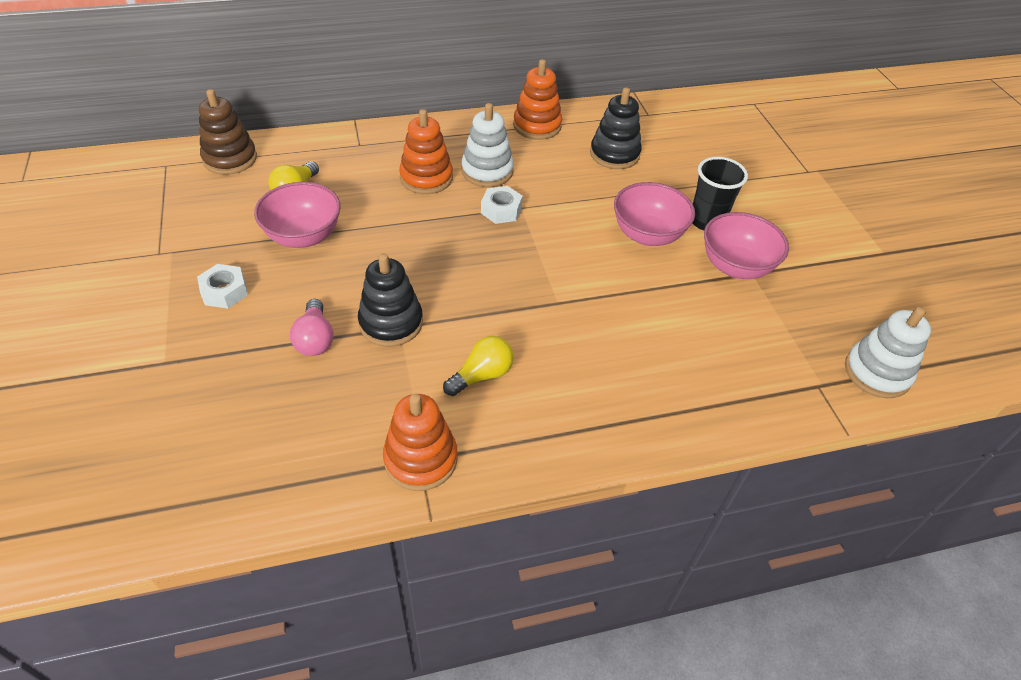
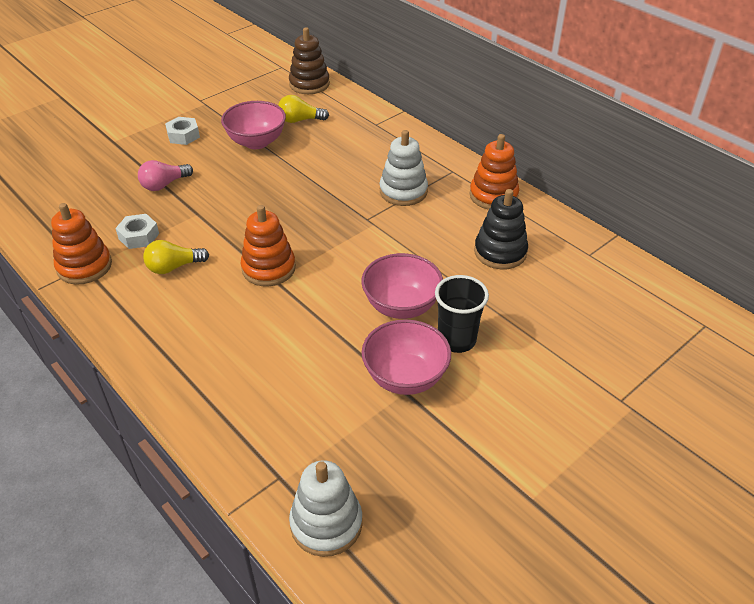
camera: 65 degrees right, 5 degrees down
black stacking toy [358,253,423,347] -> none
orange stacking toy [399,109,453,194] -> orange stacking toy moved to [241,205,296,286]
yellow light bulb [443,336,514,396] -> yellow light bulb turned 135 degrees clockwise [143,240,209,274]
white nut [481,186,523,224] -> white nut moved to [115,214,159,249]

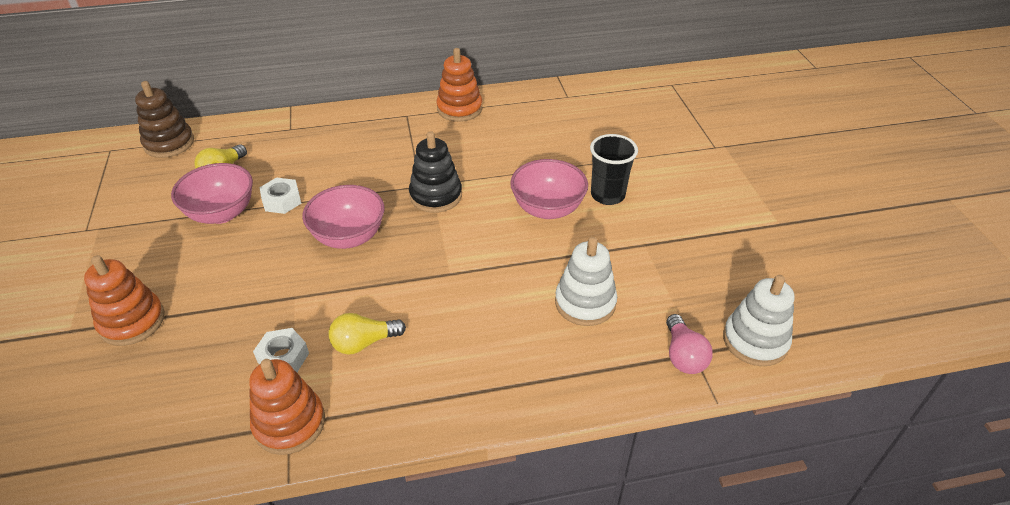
camera: 60 degrees left, 0 degrees up
pink light bulb [138,160,193,191] -> pink light bulb moved to [666,314,713,374]
yellow light bulb [143,240,209,274] -> yellow light bulb turned 60 degrees clockwise [329,313,406,354]
white nut [165,117,200,145] -> white nut moved to [259,177,301,214]
orange stacking toy [241,205,296,286] -> orange stacking toy moved to [84,255,165,346]
pink bowl [362,319,451,395] -> pink bowl moved to [302,185,385,249]
white stacking toy [380,130,428,206] -> white stacking toy moved to [555,237,617,326]
black stacking toy [474,189,528,269] -> black stacking toy moved to [409,131,462,213]

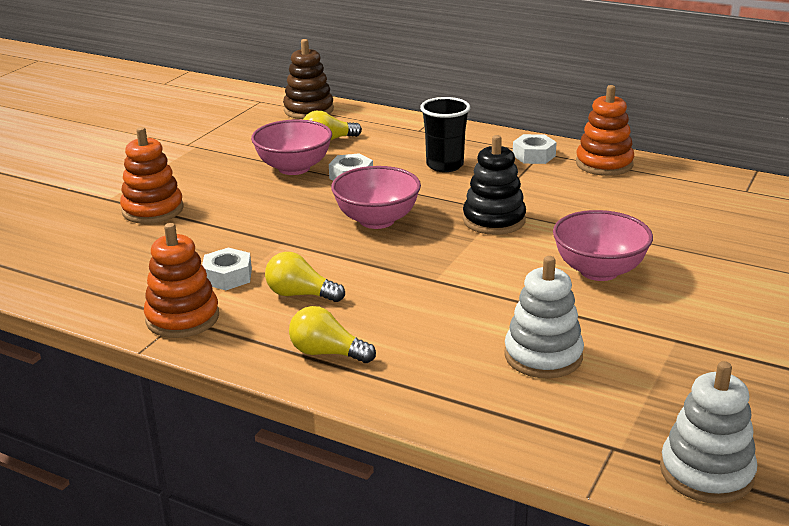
camera: 40 degrees right, 15 degrees down
black cup [590,134,638,205] -> black cup moved to [420,97,470,172]
pink light bulb [666,314,713,374] -> none
none -> yellow light bulb [289,306,376,363]
none -> white nut [513,134,557,164]

